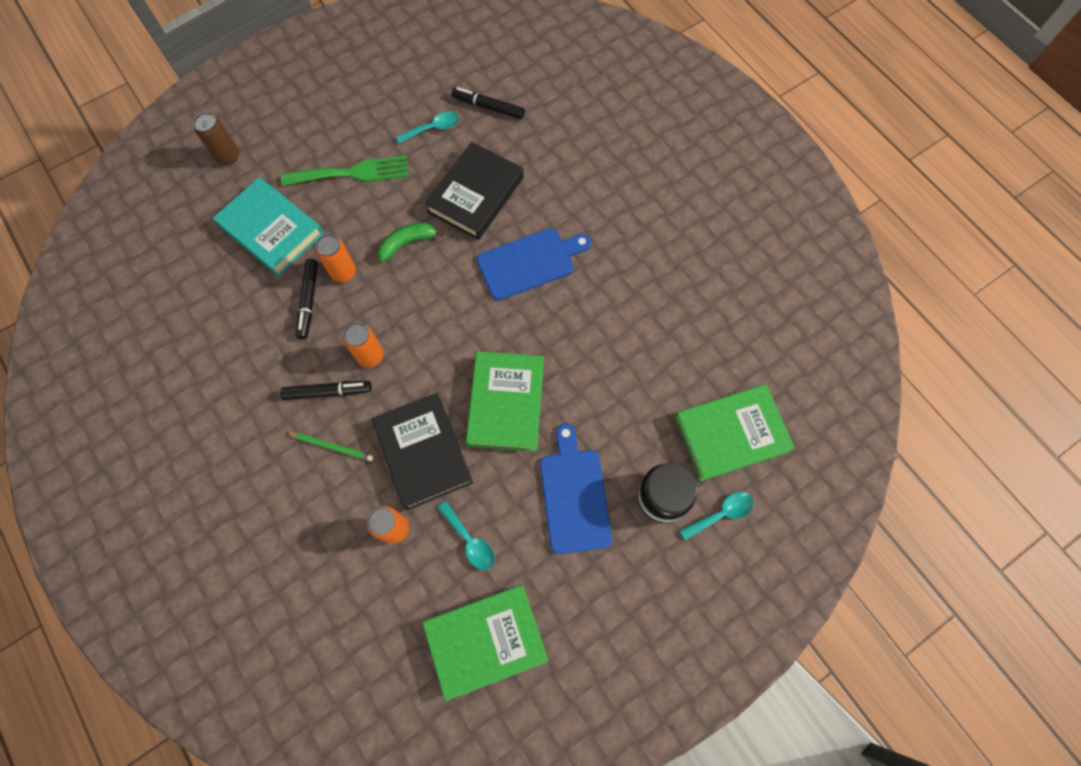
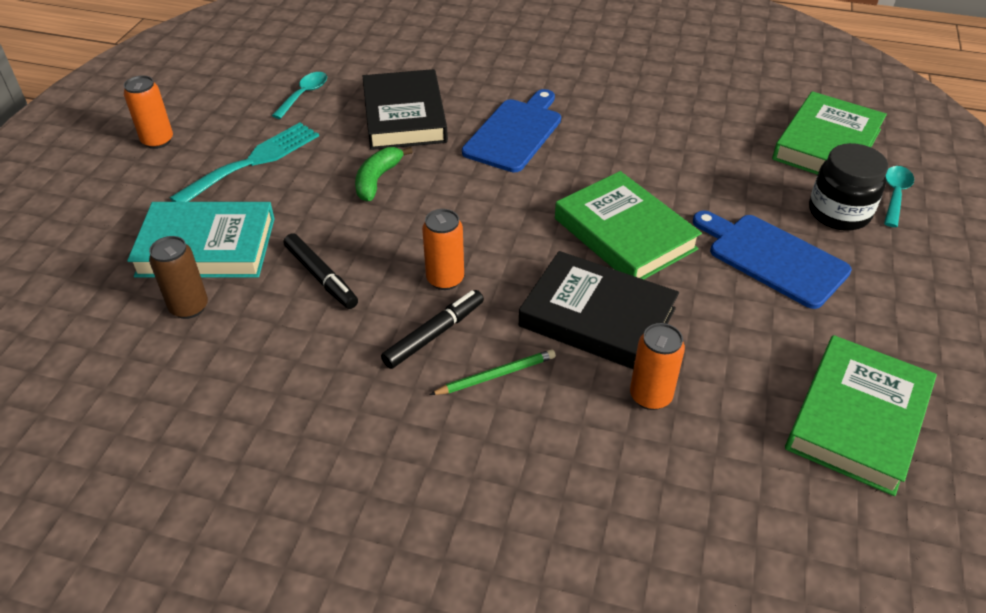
camera: 40 degrees left, 25 degrees down
brown can [193,112,239,165] -> brown can moved to [149,236,208,319]
green fork [281,156,409,186] -> turquoise fork [170,123,319,202]
orange can [315,234,356,282] -> orange can moved to [124,75,173,149]
turquoise spoon [437,501,495,570] -> none
black marker [452,87,525,119] -> none

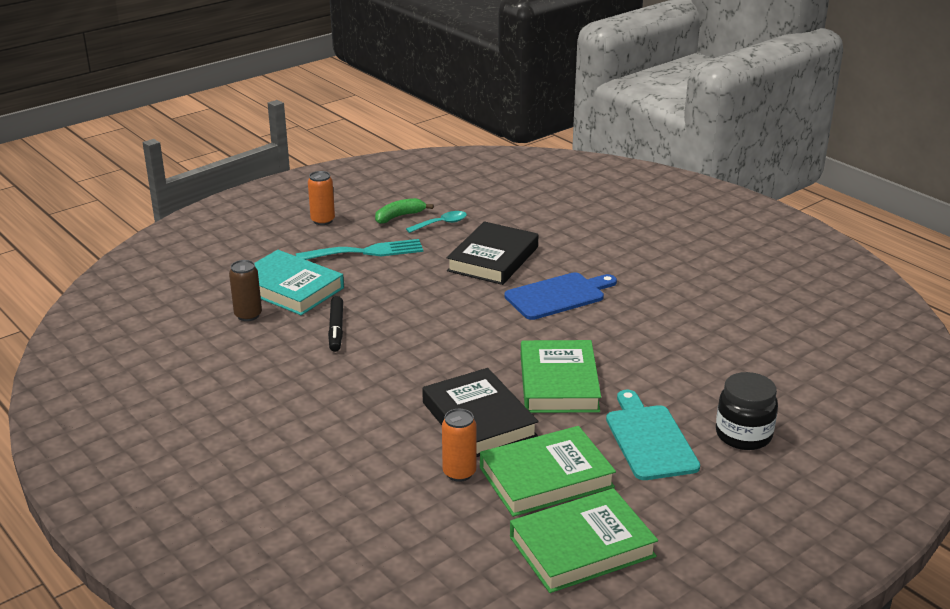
camera: 35 degrees right, 15 degrees down
green banana [355,147,413,201] -> green banana moved to [375,198,434,224]
black marker [381,290,484,369] -> none
orange can [422,209,464,290] -> none
green pencil [430,349,556,395] -> none
blue cutting board [693,211,852,309] -> turquoise cutting board [606,390,700,480]
green book [772,91,887,175] -> green book moved to [480,426,616,517]
turquoise spoon [884,166,914,227] -> none

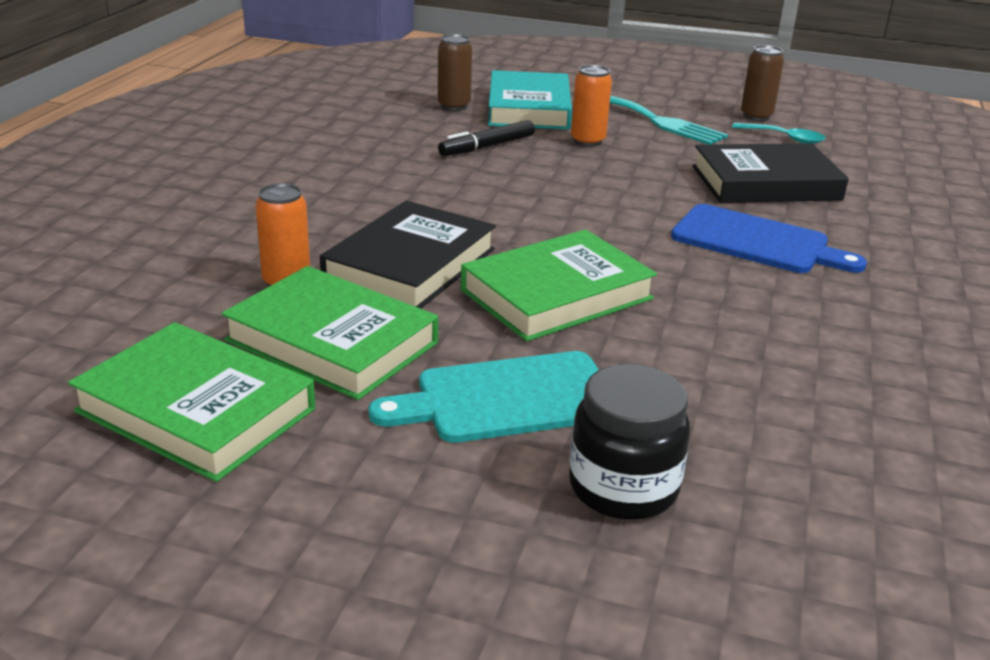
camera: 55 degrees right, 0 degrees up
orange can [308,171,335,225] -> orange can moved to [571,65,612,146]
green banana [375,198,434,224] -> brown can [741,45,784,121]
turquoise cutting board [606,390,700,480] -> turquoise cutting board turned 150 degrees counterclockwise [369,351,599,443]

